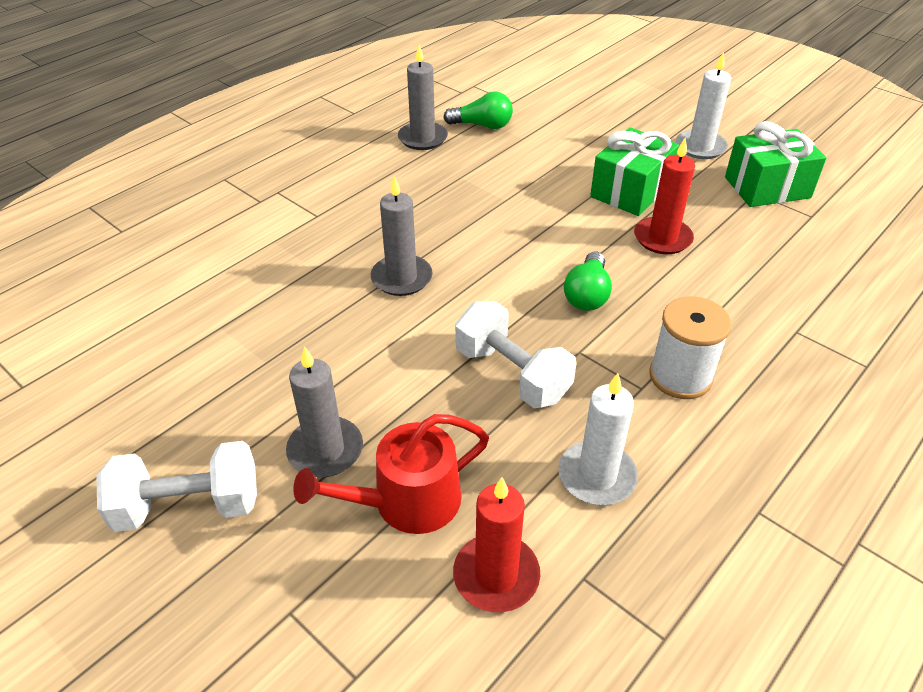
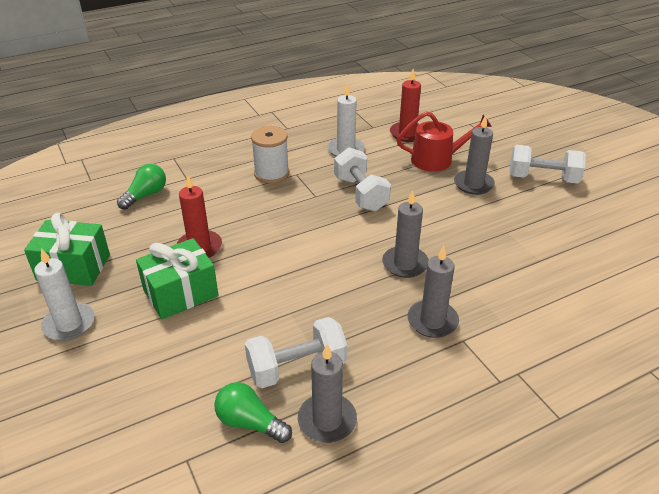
camera: 160 degrees left, 5 degrees down
green light bulb [564,251,612,311] -> green light bulb moved to [117,164,166,210]
none -> white dumbbell [245,317,347,388]
none -> grey candle [408,246,459,338]

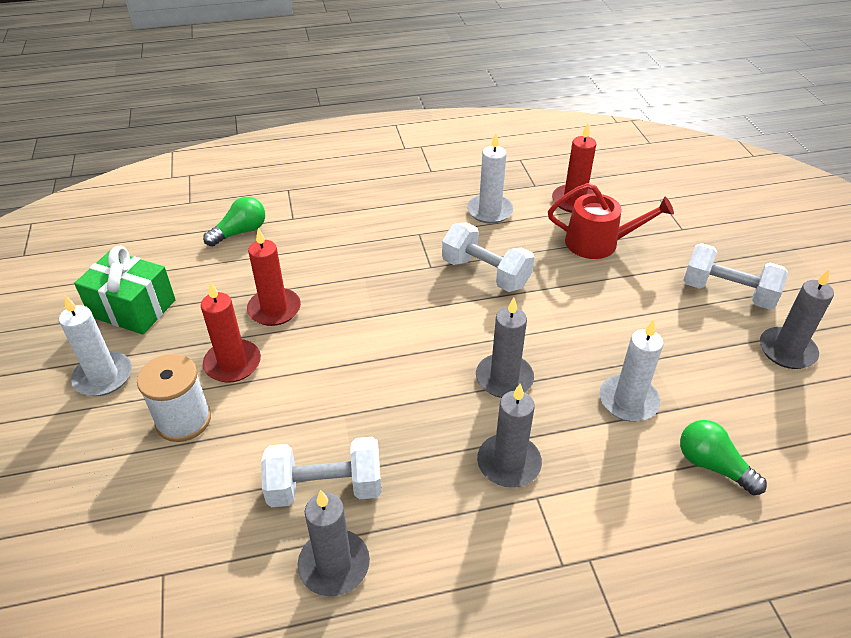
camera: 15 degrees right, 5 degrees up
green gift [136,238,219,319] -> red candle [201,282,261,383]
green light bulb [214,382,292,443] -> green light bulb moved to [680,420,767,495]
white spool [251,126,289,184] -> white spool moved to [137,354,211,442]
white dumbbell [334,147,391,212] -> white dumbbell turned 45 degrees counterclockwise [442,223,534,292]
grey candle [454,115,495,195] -> grey candle moved to [760,269,834,369]
none -> white candle [599,320,664,422]

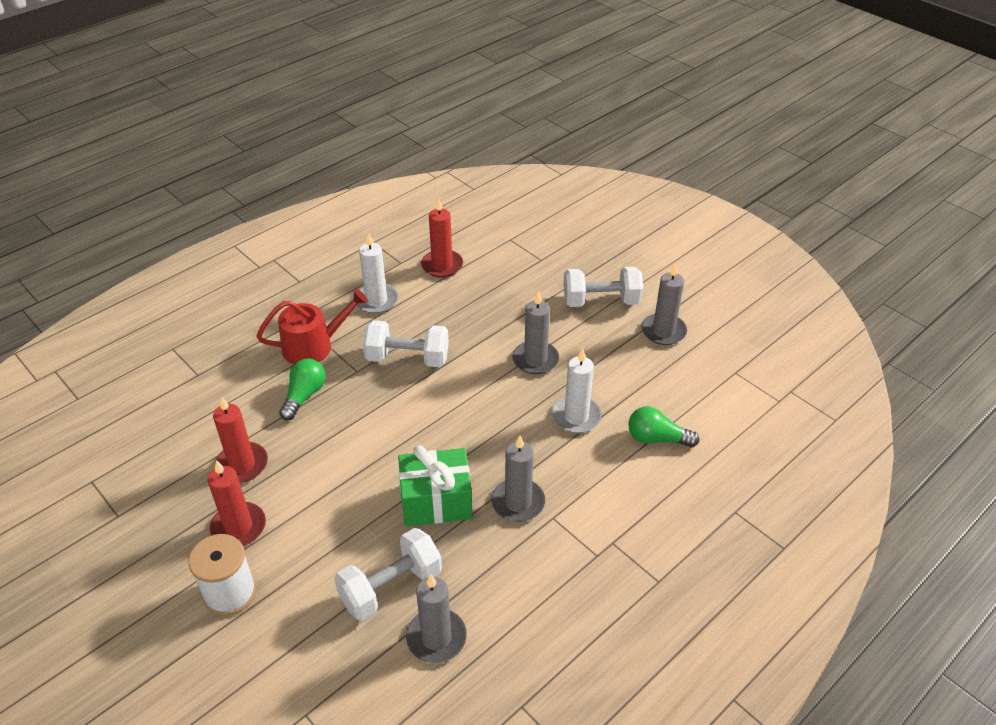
camera: 30 degrees left, 0 degrees up
white candle [59,295,132,396] -> none
green gift [74,246,176,335] -> green gift moved to [398,445,472,526]
green light bulb [203,197,265,247] -> green light bulb moved to [279,359,326,420]
grey candle [476,297,534,398] -> grey candle moved to [512,291,559,374]
red watering can [548,183,674,259] -> red watering can moved to [257,289,368,364]

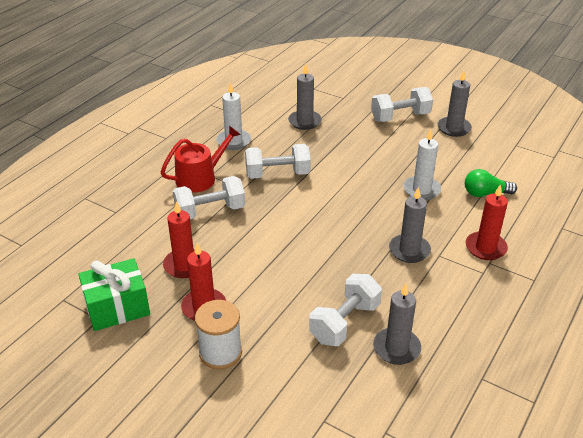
camera: 15 degrees left, 5 degrees down
green light bulb [279,359,326,420] -> white dumbbell [173,176,245,219]
green gift [398,445,472,526] -> green gift moved to [78,258,150,331]
red candle [421,198,463,278] -> red candle moved to [465,184,508,260]
grey candle [512,291,559,374] -> grey candle moved to [288,64,322,130]

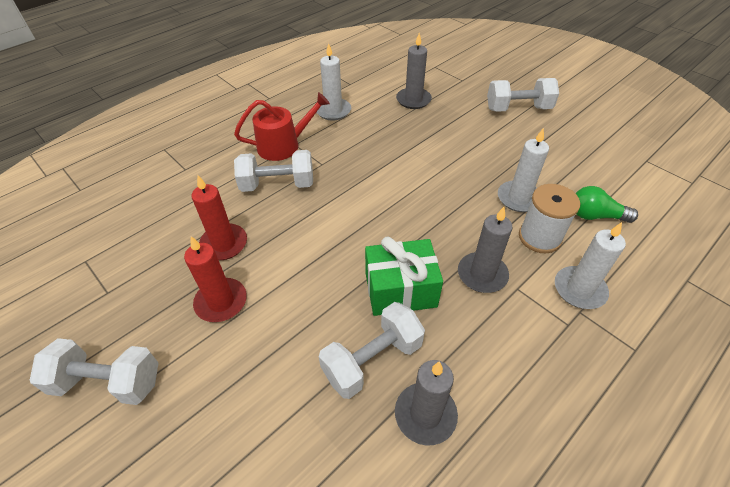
camera: 15 degrees right, 10 degrees up
green gift [78,258,150,331] -> green gift moved to [365,237,443,316]
white spool [195,300,242,370] -> white spool moved to [519,184,580,253]
white dumbbell [245,144,311,179] -> white dumbbell moved to [30,338,159,405]
grey candle [437,70,472,137] -> none
red candle [465,184,508,260] -> white candle [555,222,626,309]

